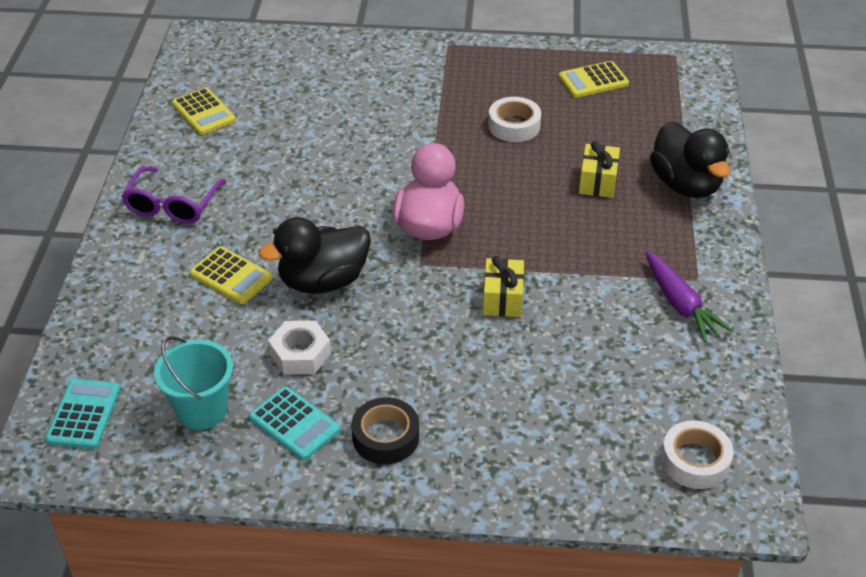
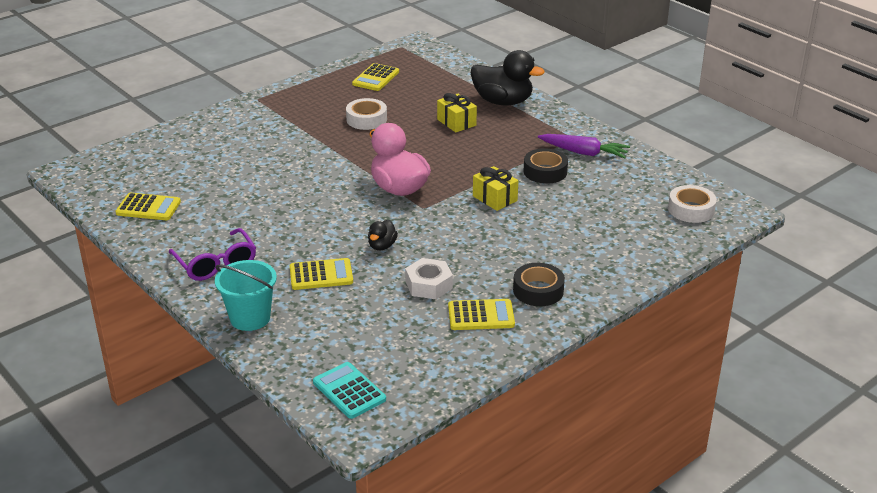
camera: 45 degrees left, 10 degrees down
turquoise bucket [154,336,233,430] -> turquoise bucket moved to [215,260,277,331]
turquoise calculator [249,386,340,460] -> yellow calculator [448,299,515,330]
black duck [259,217,371,294] -> black duck [368,220,398,251], size x0.48
none -> black tape [524,148,568,183]

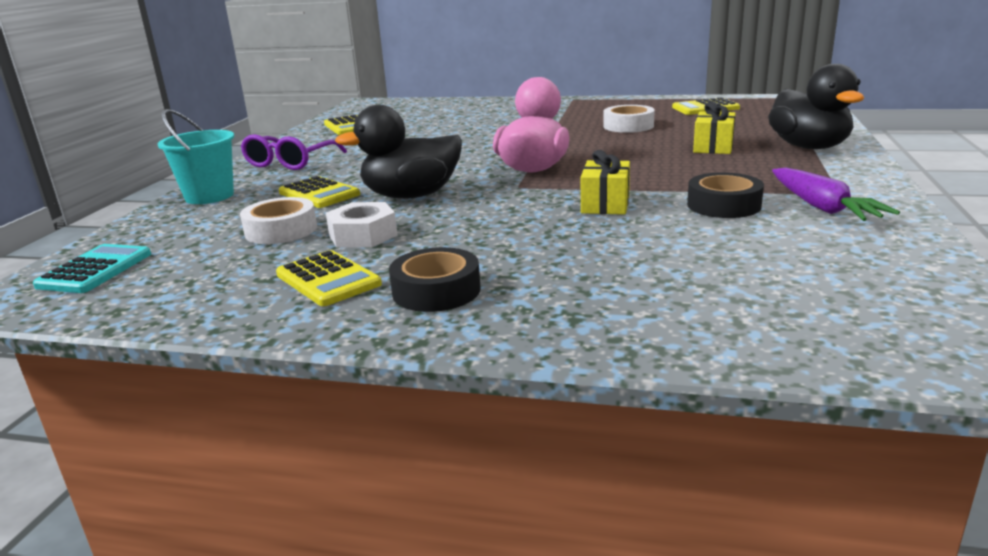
camera: 55 degrees right, 10 degrees down
black duck [368,220,398,251] -> black duck [335,105,462,198], size x2.08
white tape [668,185,717,223] -> white tape moved to [240,197,317,244]

